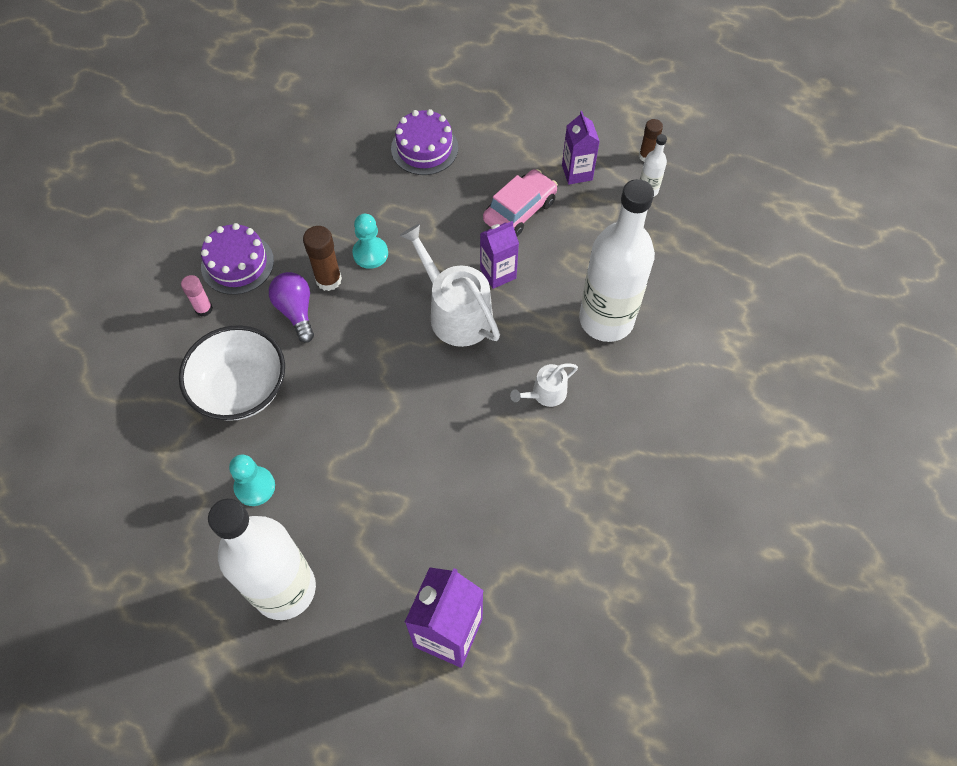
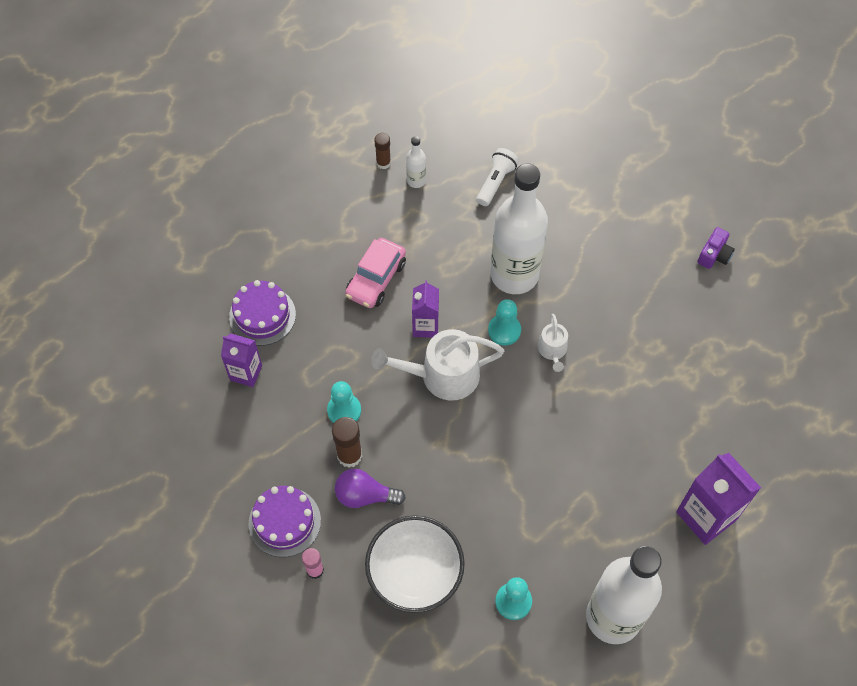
camera: 60 degrees left, 0 degrees up
pink car [483,169,558,237] -> pink car turned 135 degrees counterclockwise [345,238,406,308]
purple carton [562,111,600,185] -> purple carton moved to [221,333,262,387]
none -> white flashlight [476,148,519,206]
none -> turquoise pawn [488,299,521,345]
none -> purple camera [697,227,735,269]

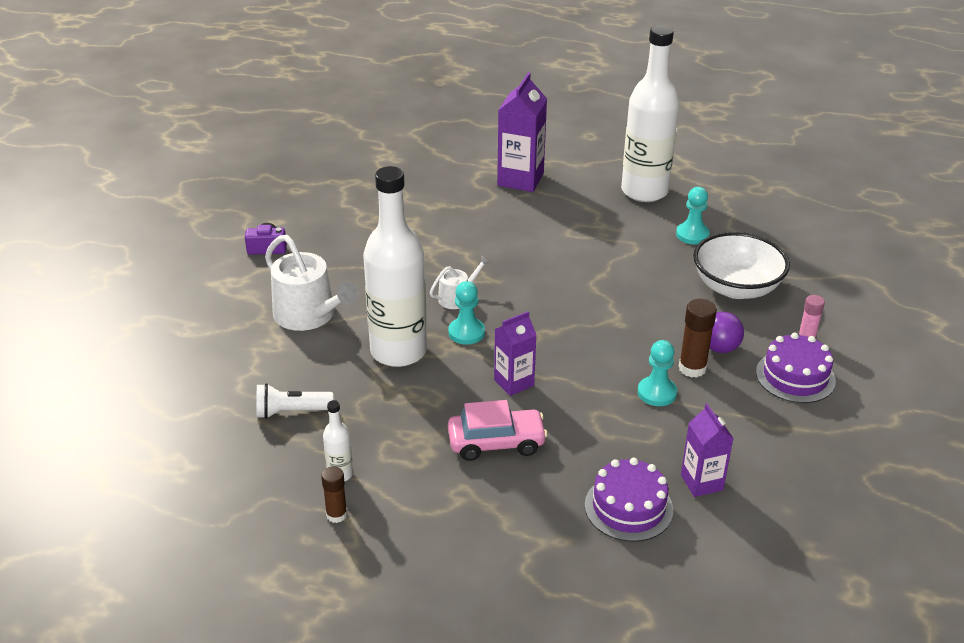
camera: 125 degrees left, 25 degrees down
white watering can [371,329,504,401] -> white watering can moved to [265,235,359,331]

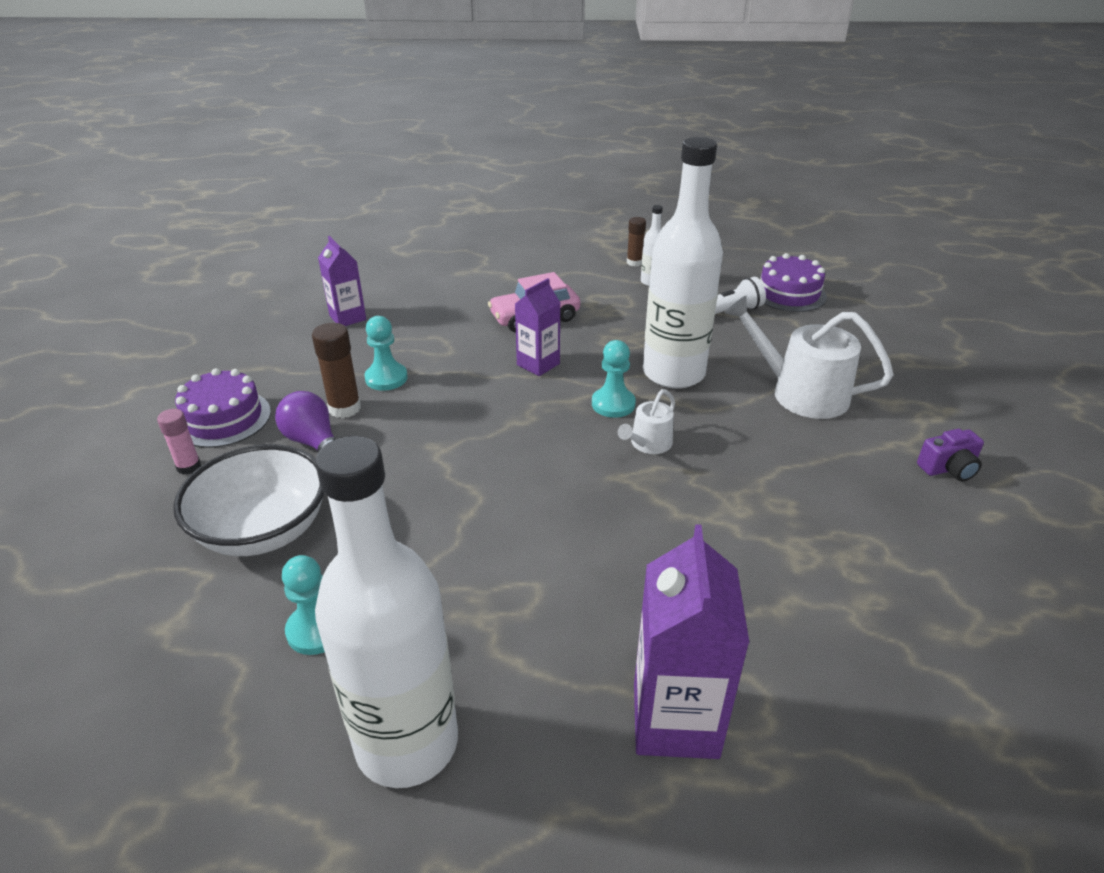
camera: 165 degrees right, 0 degrees up
purple cake [585,458,673,542] -> purple cake moved to [760,253,827,312]

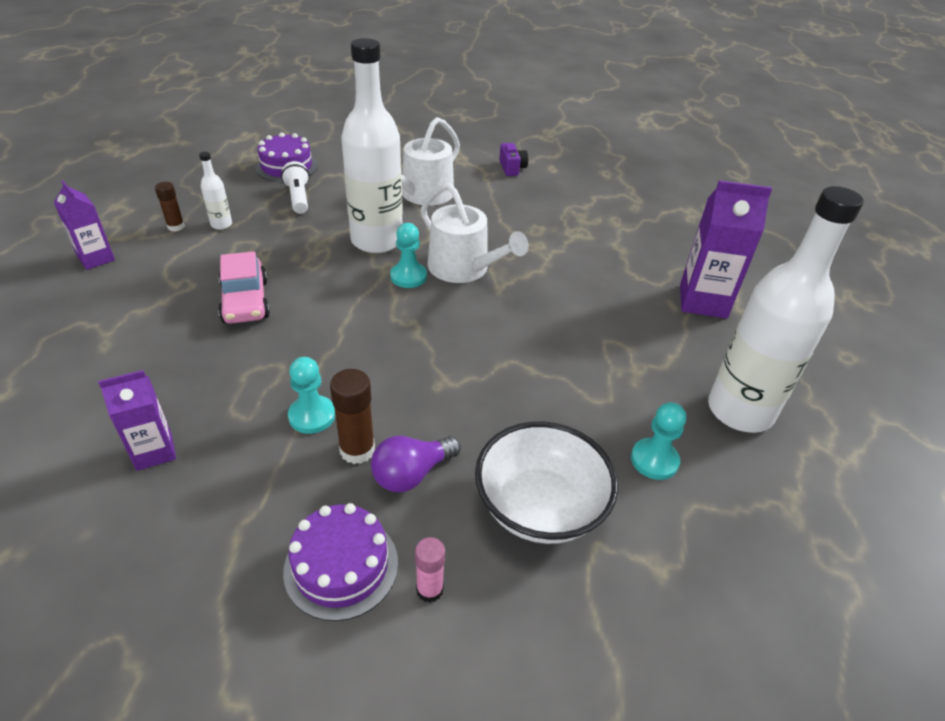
camera: 85 degrees left, 5 degrees up
purple carton [515,278,560,376] -> purple carton moved to [54,180,115,270]
white watering can [618,389,675,454] -> white watering can [421,183,529,283], size x1.91

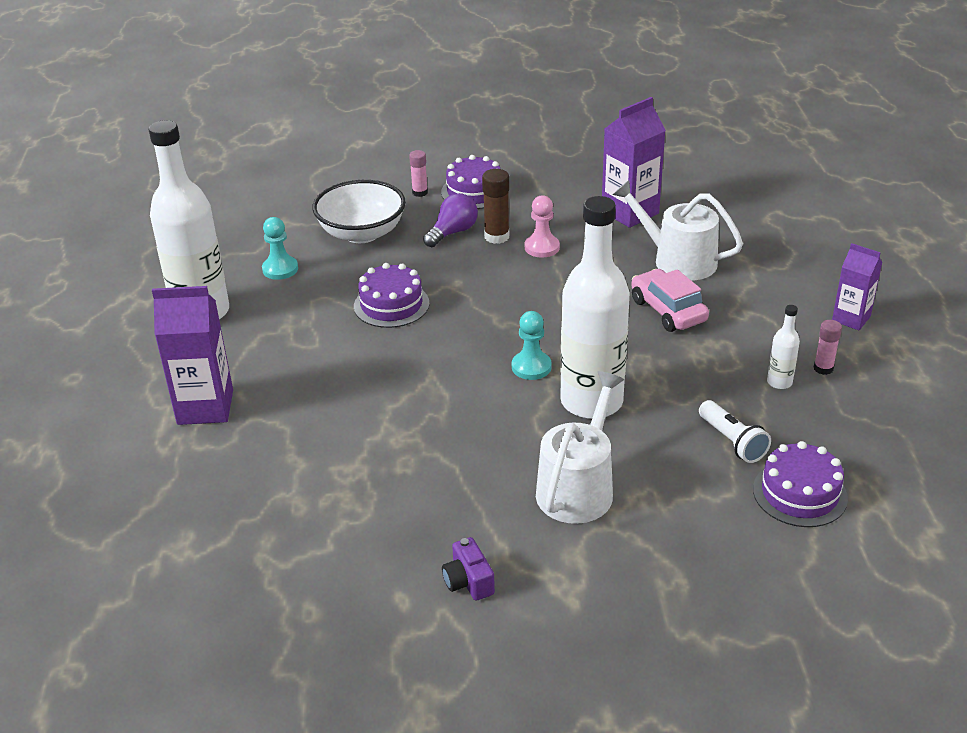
camera: 170 degrees right, 5 degrees down
purple carton [98,370,176,471] -> purple carton [602,97,666,228], size x1.61
brown glue stick [155,182,185,232] -> pink glue stick [814,320,842,375]
turquoise pawn [288,357,335,434] -> pink pawn [525,195,560,257]
white watering can [421,183,529,283] -> white watering can moved to [612,180,743,281]
none -> purple cake [354,263,430,328]

